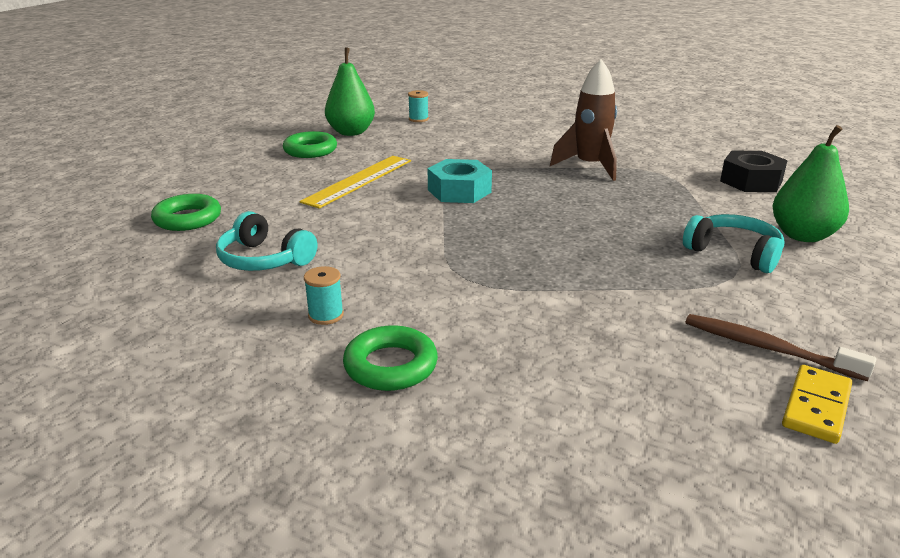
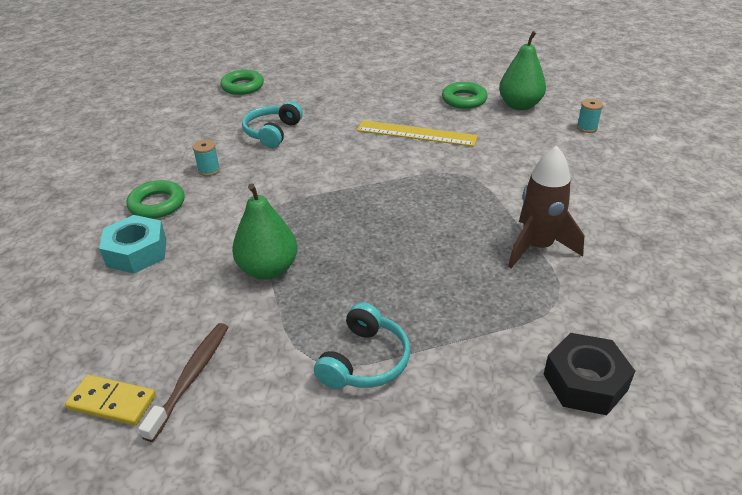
camera: 75 degrees right, 10 degrees up
green ring [151,194,221,231] -> green ring moved to [221,70,264,95]
turquoise nut [428,159,492,203] -> turquoise nut moved to [99,215,166,274]
green pear [773,125,849,242] -> green pear moved to [232,183,297,280]

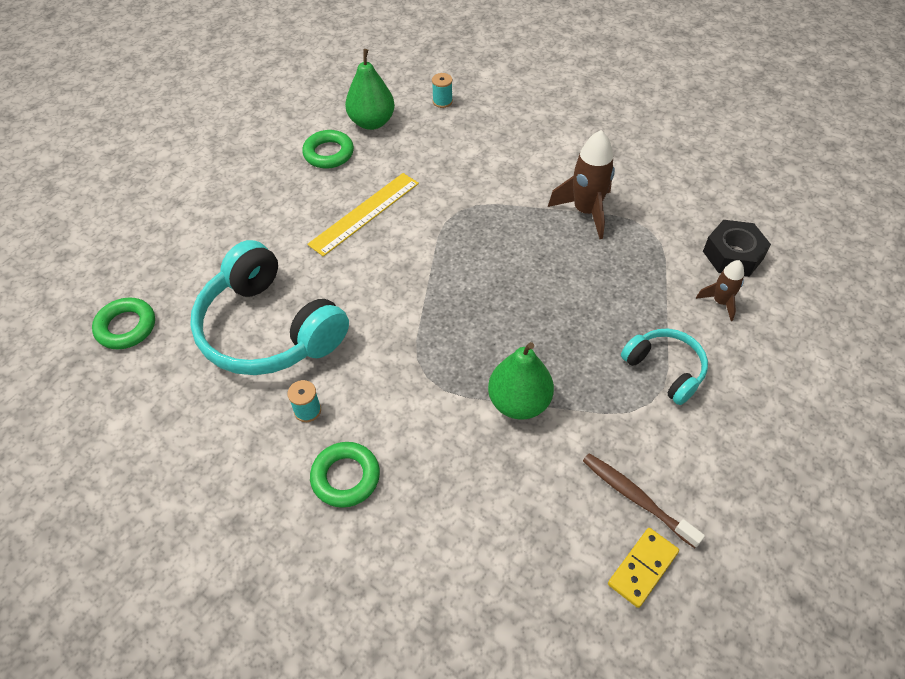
camera: 65 degrees left, 15 degrees up
turquoise nut [99,215,166,274] -> none
turquoise headphones [242,101,303,148] -> turquoise headphones [190,240,349,375], size x1.90
none -> brown rocket [696,260,744,321]

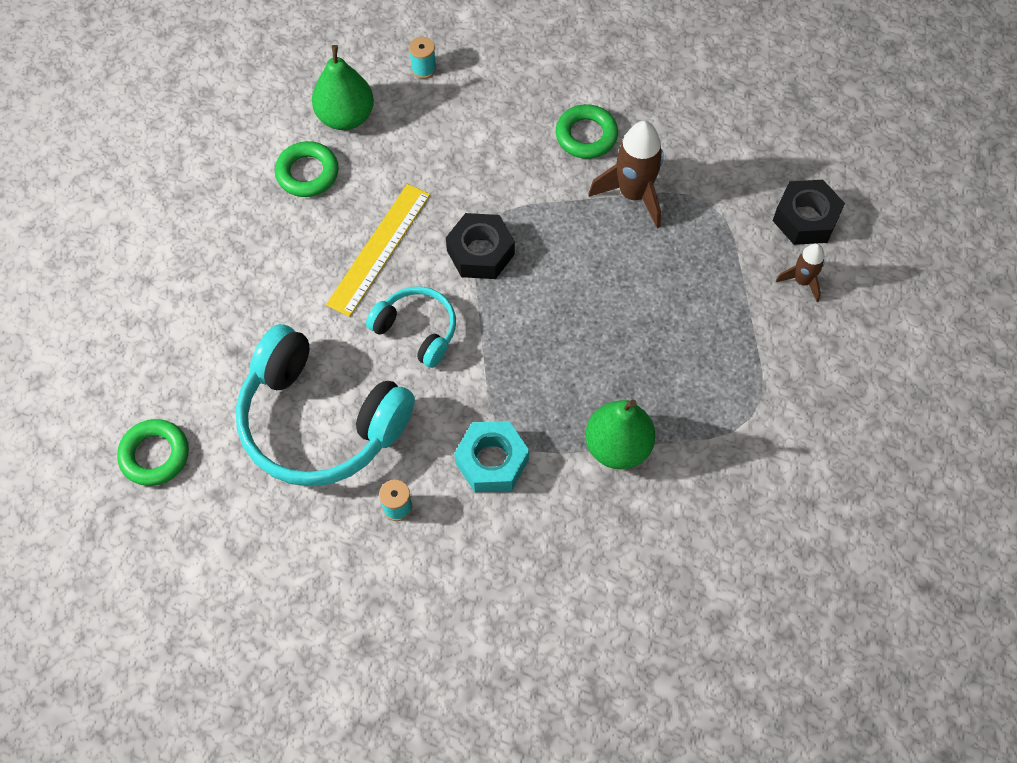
camera: 15 degrees left, 10 degrees up
green ring [310,442,380,508] -> green ring moved to [556,104,618,159]
brown toothbrush [583,453,705,548] -> none
yellow domino [608,528,679,608] -> none
turquoise headphones [621,329,708,405] -> turquoise headphones moved to [366,286,456,368]
none -> black nut [446,213,515,279]
none -> turquoise nut [454,421,529,492]

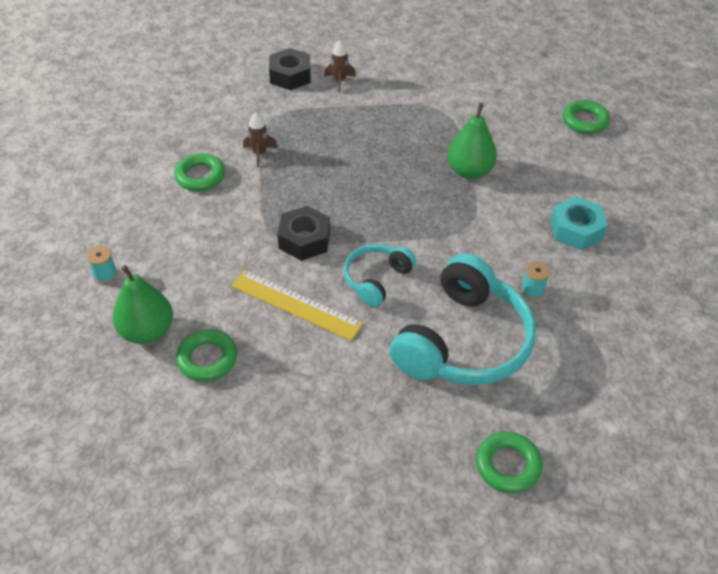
camera: 90 degrees left, 15 degrees down
turquoise nut [454,421,529,492] -> turquoise nut moved to [550,196,608,250]
brown rocket [588,121,664,228] -> brown rocket [243,112,278,167], size x0.57
none -> green ring [562,100,610,134]

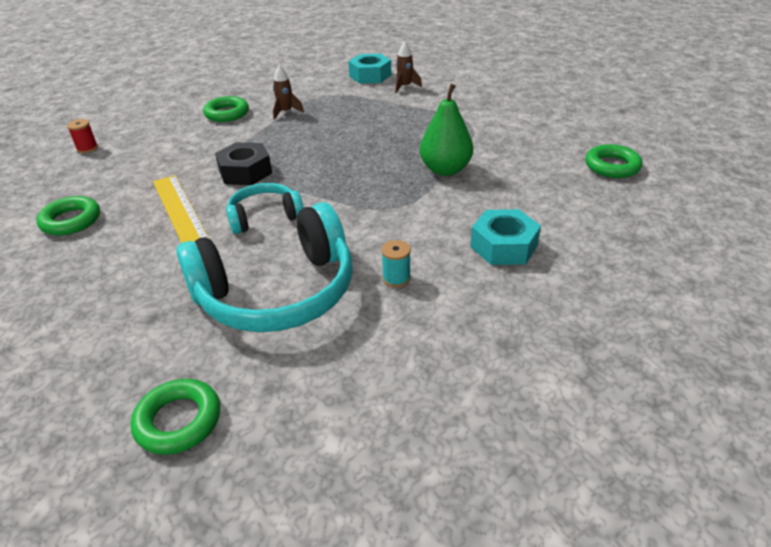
camera: 35 degrees right, 10 degrees down
turquoise spool [87,246,117,284] -> red spool [67,119,98,153]
green pear [113,265,173,344] -> none
black nut [269,48,311,90] -> turquoise nut [348,54,391,84]

